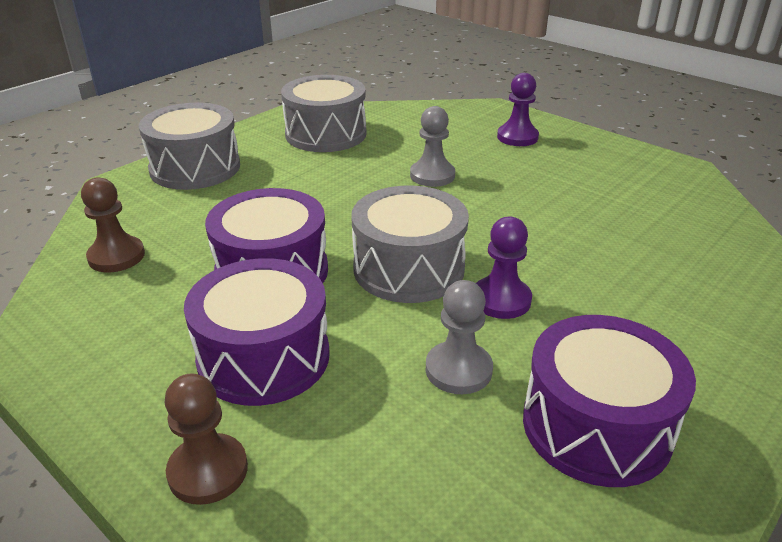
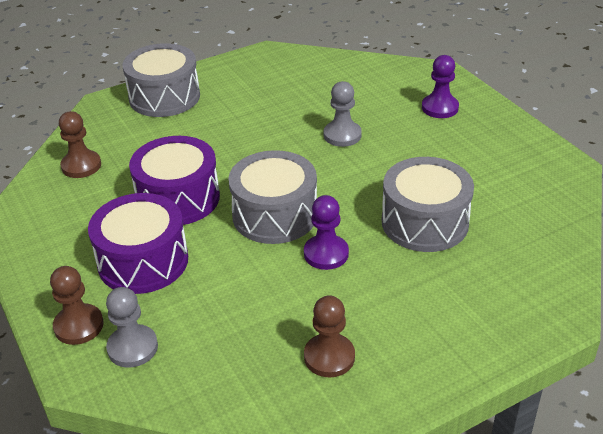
camera: 20 degrees right, 5 degrees up
grey drum [281,75,366,152] -> grey drum moved to [382,157,474,252]
grey pawn [426,280,493,394] -> grey pawn moved to [106,287,158,368]
purple drum [523,315,696,487] -> brown pawn [304,295,355,377]

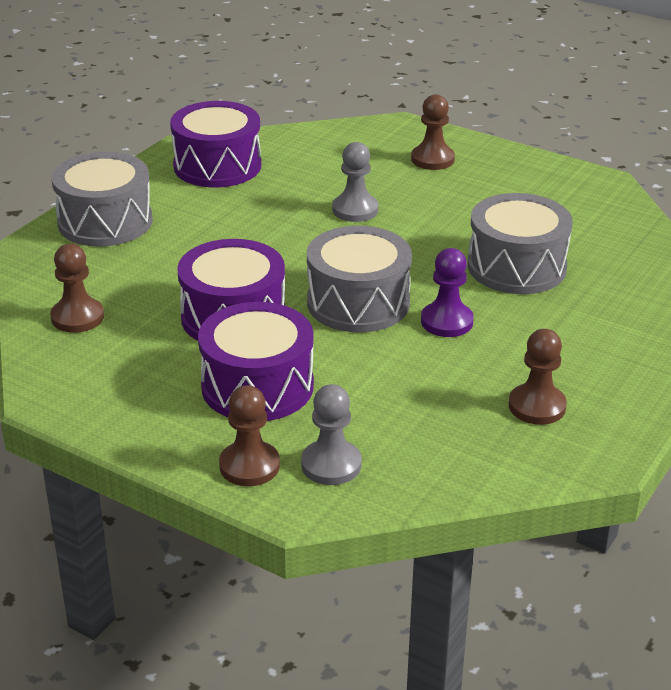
camera: 30 degrees left, 5 degrees down
purple pawn [422,55,459,118] -> brown pawn [411,94,455,170]
none -> purple drum [170,101,261,187]

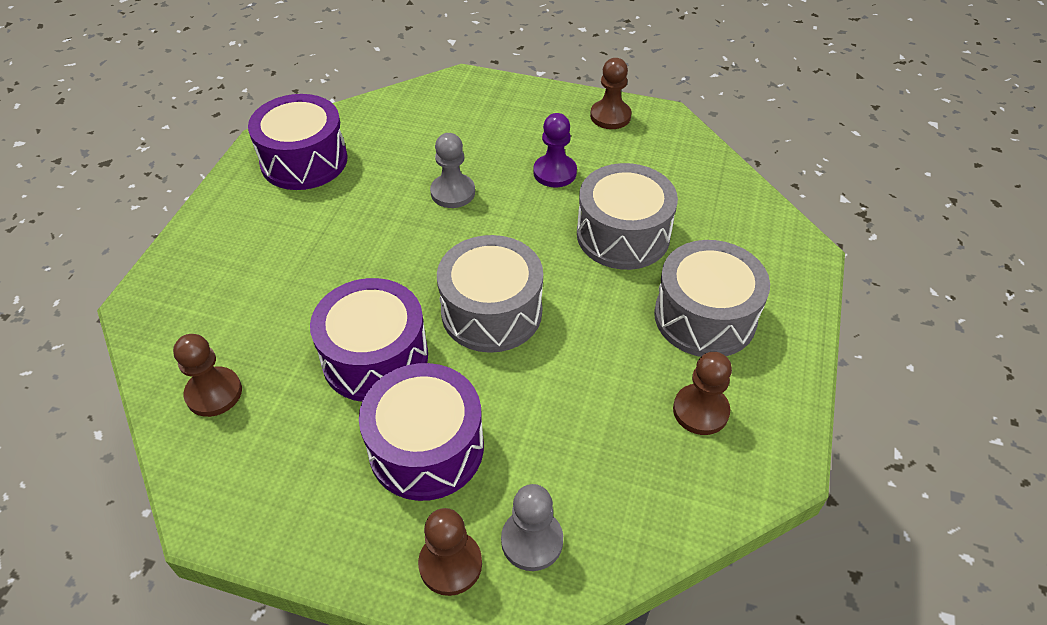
camera: 15 degrees left, 15 degrees up
grey drum [51,152,153,247] -> grey drum moved to [654,240,770,357]
brown pawn [411,94,455,170] -> brown pawn moved to [590,58,631,129]
purple pawn [421,248,474,337] -> purple pawn moved to [533,113,577,187]

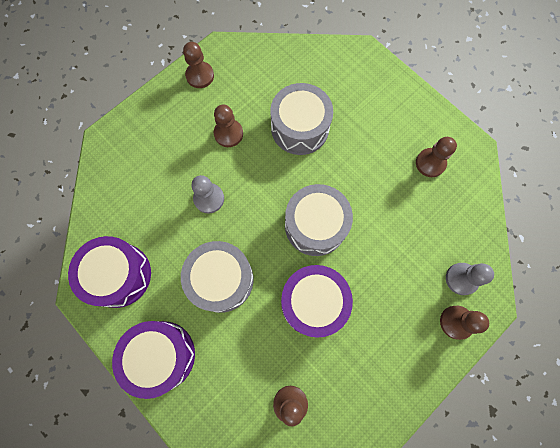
camera: 60 degrees left, 25 degrees up
purple drum [359,363,484,501] -> purple drum moved to [112,321,195,399]
purple pawn [533,113,577,187] -> brown pawn [214,105,243,147]
grey drum [654,240,770,357] -> grey drum moved to [181,241,253,313]

